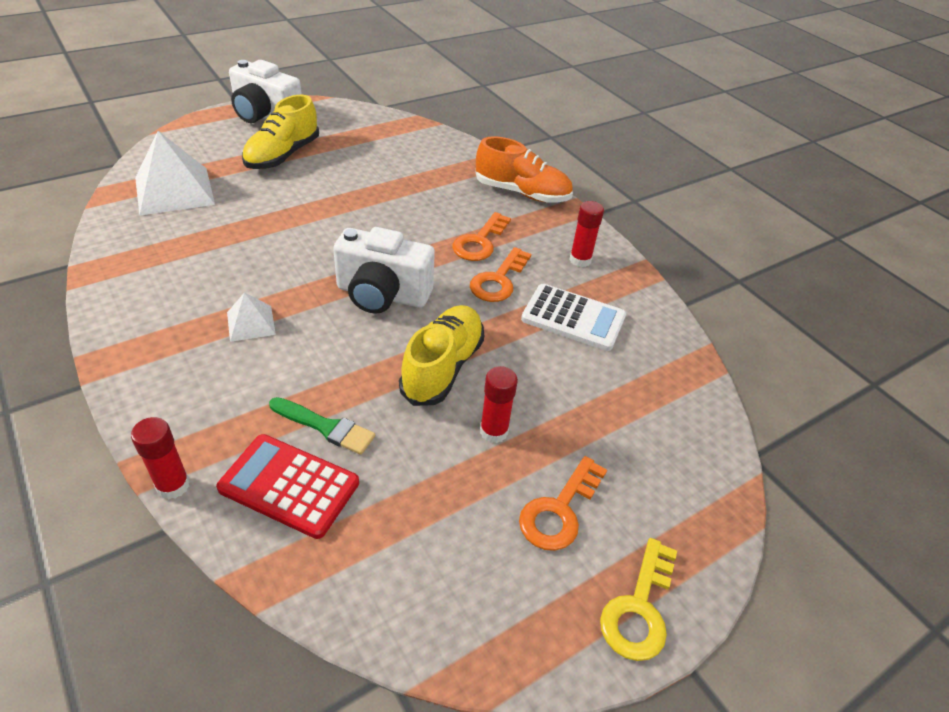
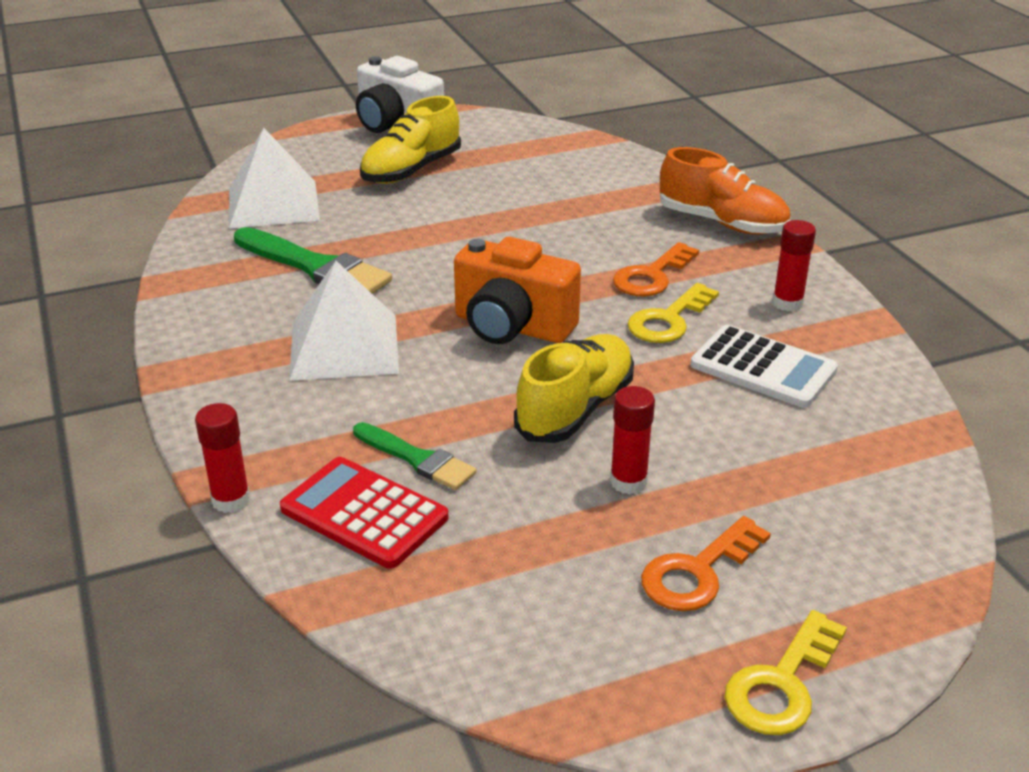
camera: 15 degrees right, 10 degrees down
white pyramid [227,293,276,342] -> white pyramid [289,261,399,381], size x1.94
white camera [333,227,435,314] -> orange camera [454,237,581,344]
orange key [470,247,531,302] -> yellow key [628,283,719,343]
none -> green brush [234,227,392,294]

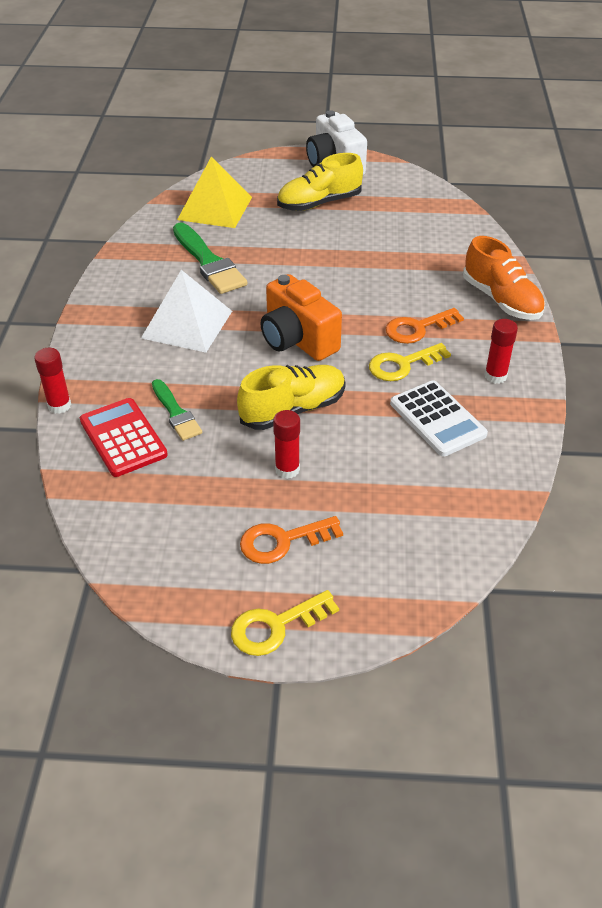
camera: 25 degrees right, 10 degrees up
white pyramid [229,127,320,228] -> yellow pyramid [177,156,252,228]

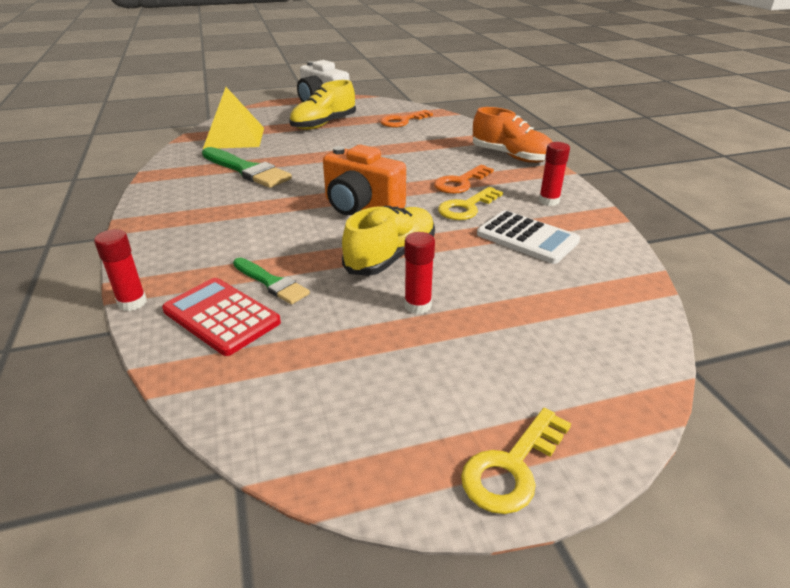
camera: 20 degrees left, 10 degrees down
white pyramid [141,270,232,353] -> none
orange key [240,516,343,564] -> orange key moved to [380,110,433,127]

